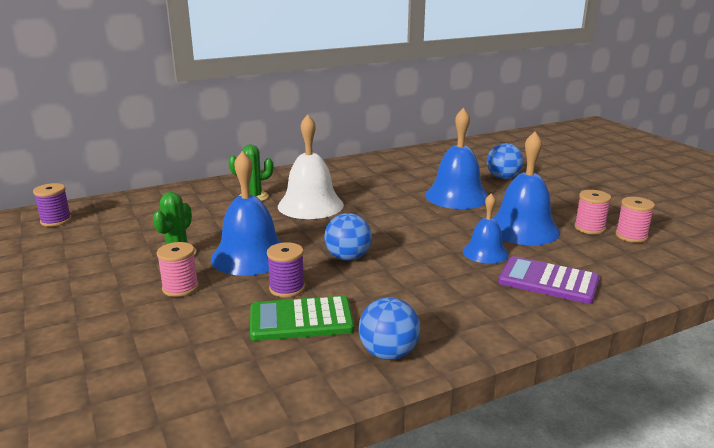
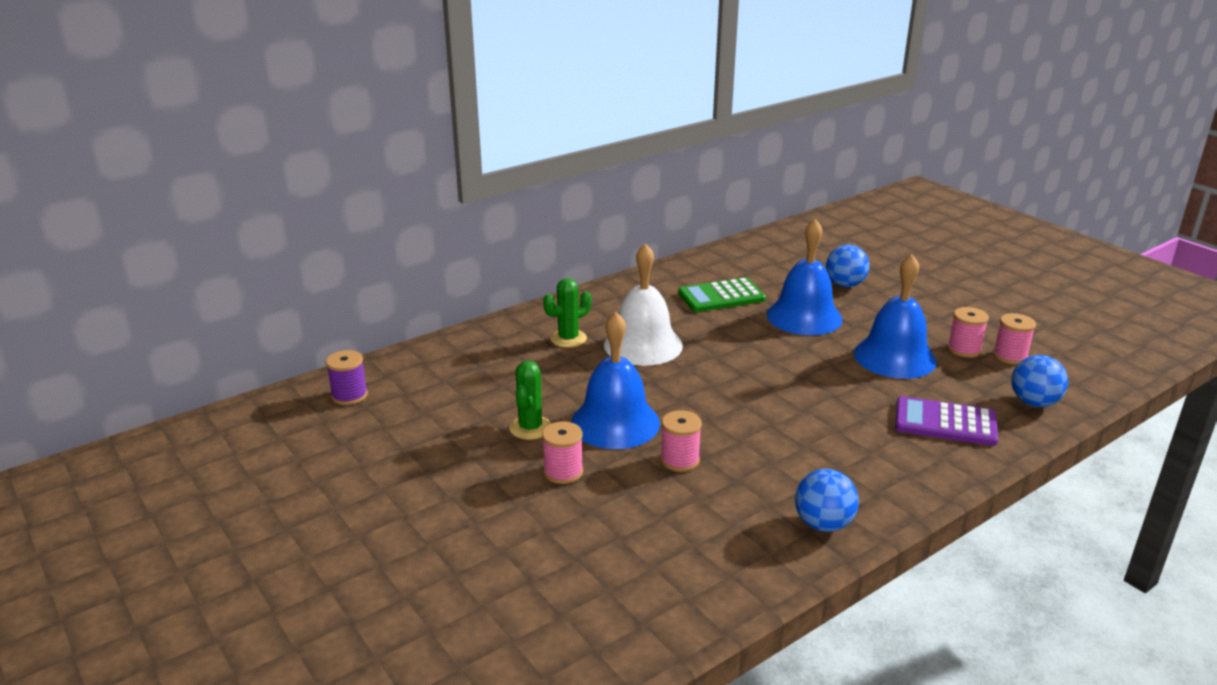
camera: 10 degrees left, 5 degrees up
green calculator [250,296,354,341] -> green calculator moved to [678,277,766,312]
purple spool [267,242,305,298] -> pink spool [661,410,702,472]
blue ball [324,213,372,261] -> blue ball moved to [1011,355,1068,407]
blue bell [463,194,509,263] -> none

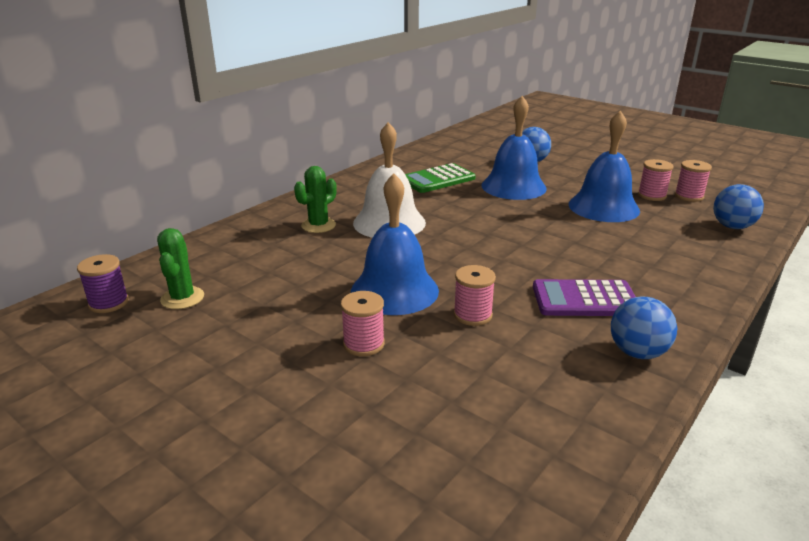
camera: 15 degrees left, 0 degrees up
green cactus [509,361,551,440] -> green cactus moved to [157,228,204,309]
purple calculator [895,396,998,446] -> purple calculator moved to [533,279,636,316]

